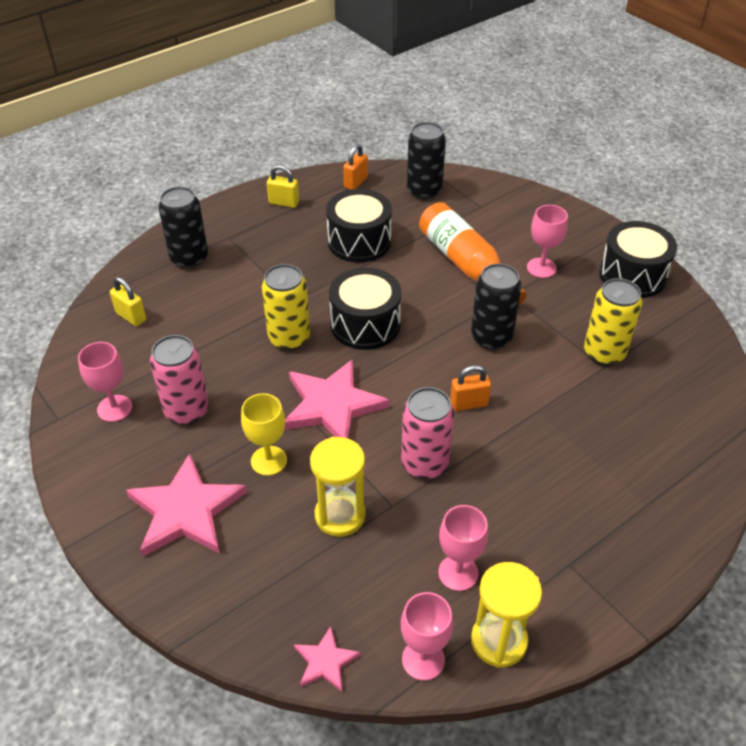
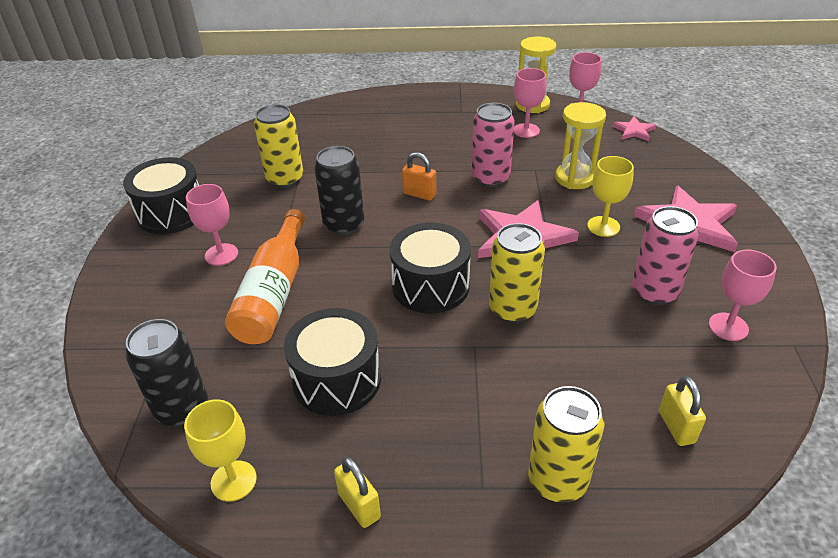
camera: 140 degrees left, 5 degrees down
black can [158,187,208,268] -> yellow can [528,386,605,503]
orange padlock [343,144,368,190] -> yellow goblet [184,399,257,502]

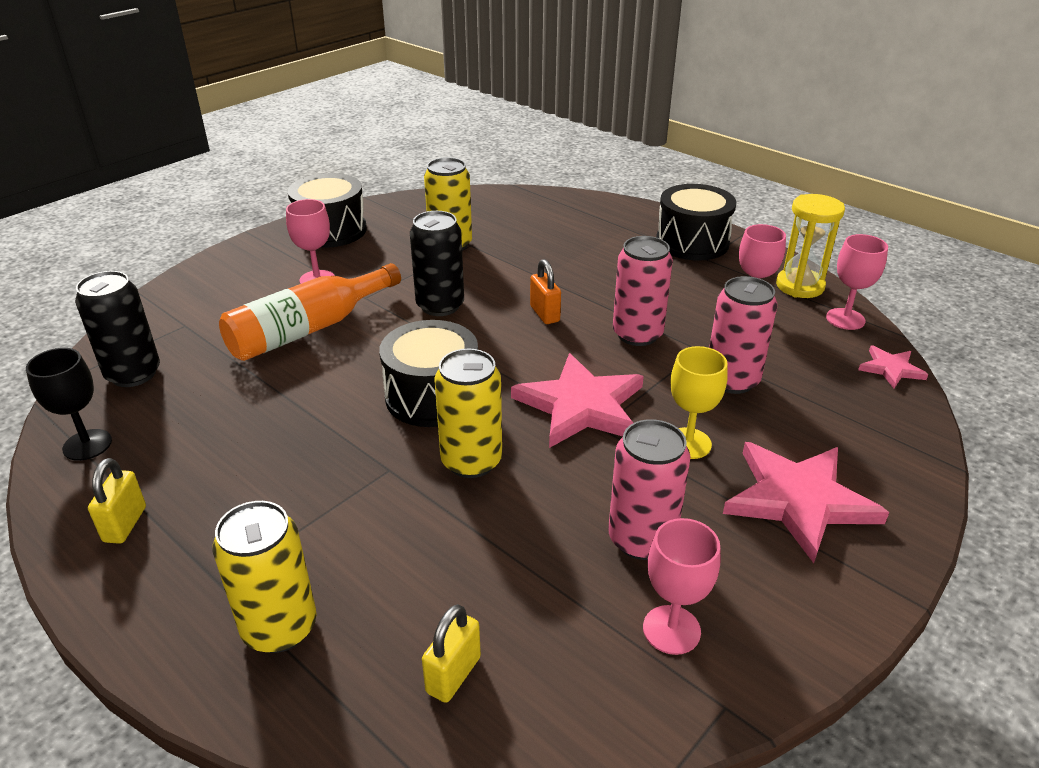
camera: 40 degrees right, 5 degrees down
yellow goblet [184,399,257,502] -> black goblet [26,348,112,461]
black drum [284,308,381,416] -> black drum moved to [656,184,736,261]
yellow hourglass [555,102,606,189] -> pink can [709,276,777,394]

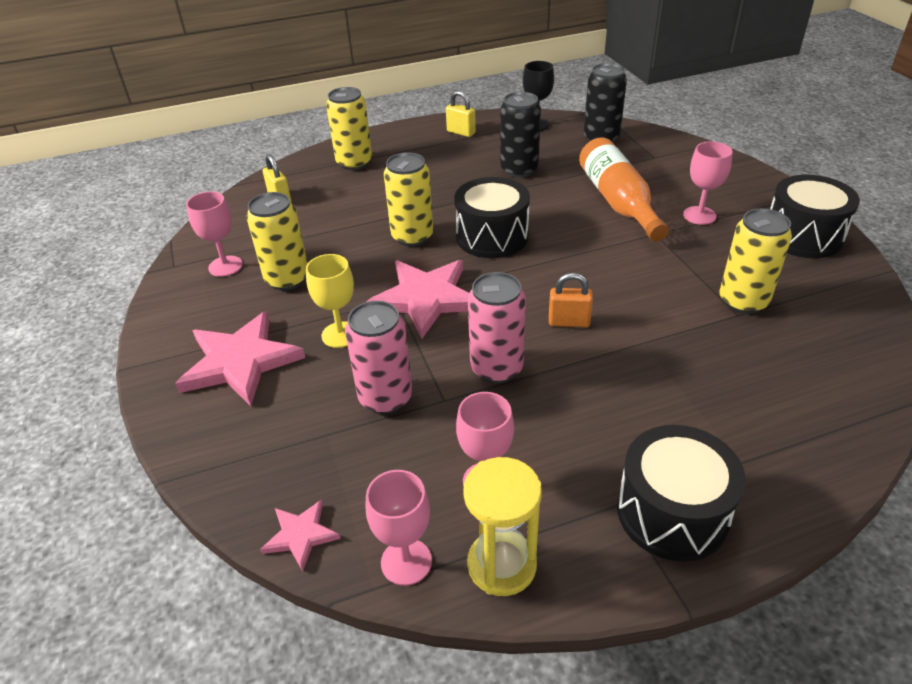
camera: 120 degrees right, 5 degrees up
black can [410,211,464,316] -> black can moved to [500,92,541,178]
pink can [608,419,690,560] -> yellow can [246,192,308,290]

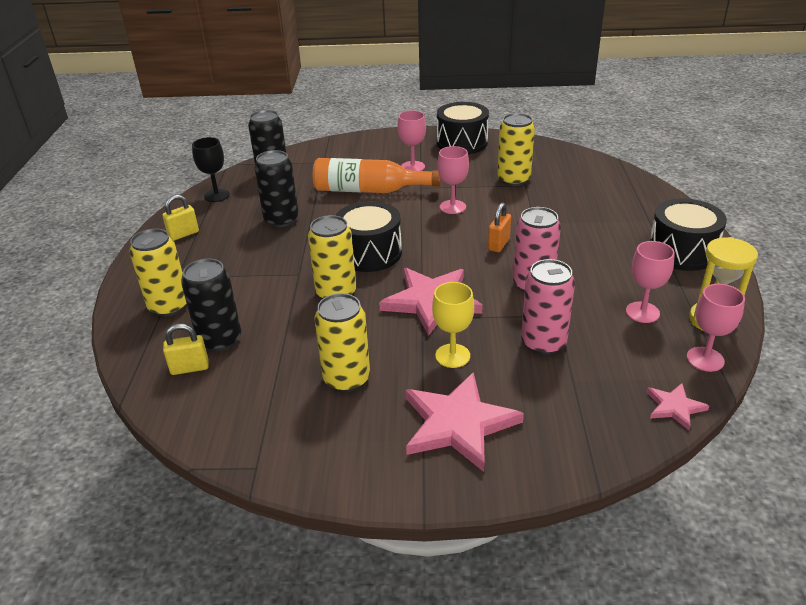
camera: 70 degrees left, 5 degrees down
pink goblet [186,191,243,277] -> pink goblet moved to [438,146,469,214]
none -> black can [181,258,241,352]

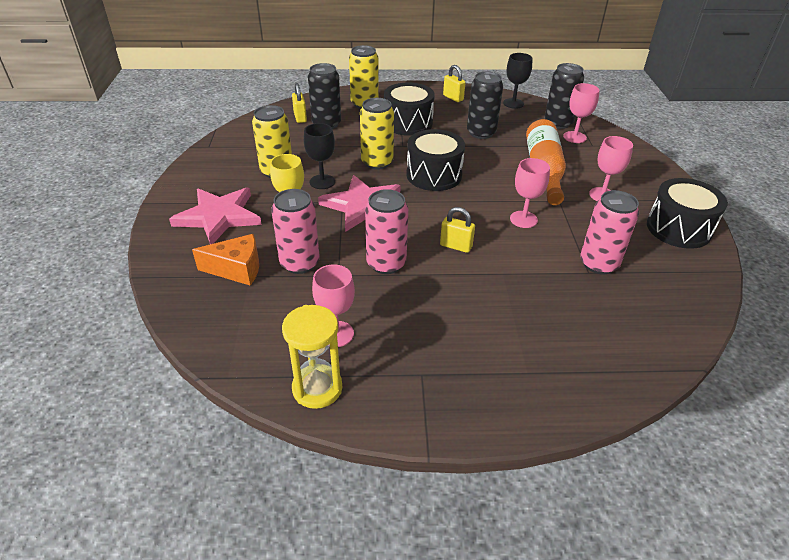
camera: 85 degrees right, 5 degrees up
orange padlock [488,202,511,252] -> yellow padlock [440,207,475,253]
yellow can [497,113,535,186] -> pink can [580,190,639,274]
pink star [646,383,709,430] -> none
black drum [649,198,727,271] -> black drum moved to [384,82,435,136]
pink goblet [687,284,745,372] -> pink goblet moved to [563,83,600,143]
none -> orange cheese [192,234,259,286]
none -> black goblet [304,123,335,189]

